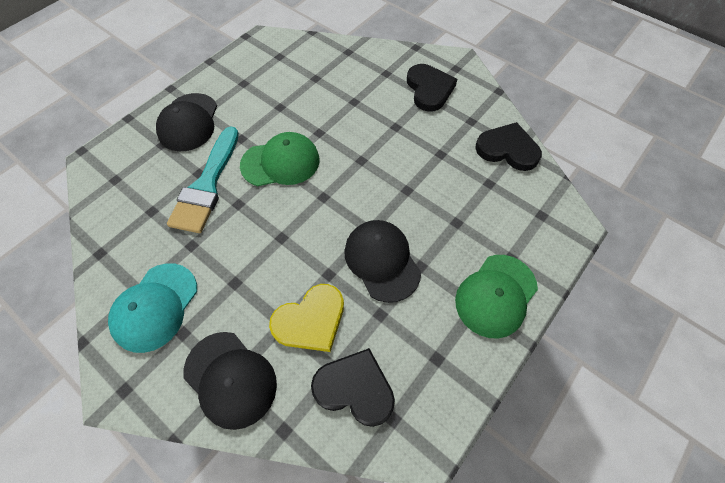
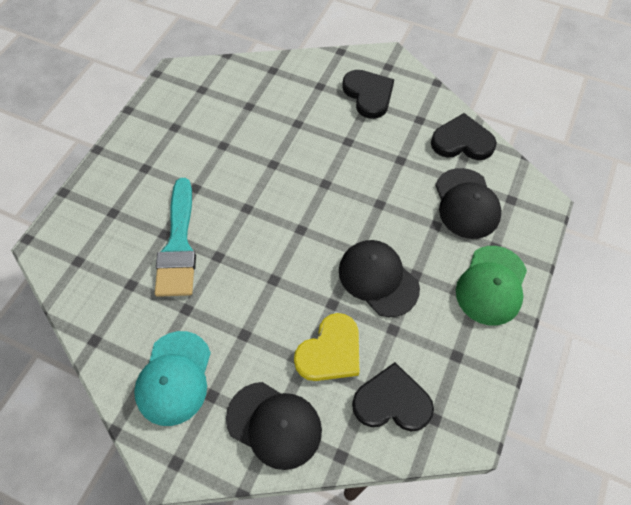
camera: 15 degrees left, 0 degrees up
black cap [156,93,217,151] -> black cap moved to [435,168,502,239]
green cap [240,132,320,186] -> none

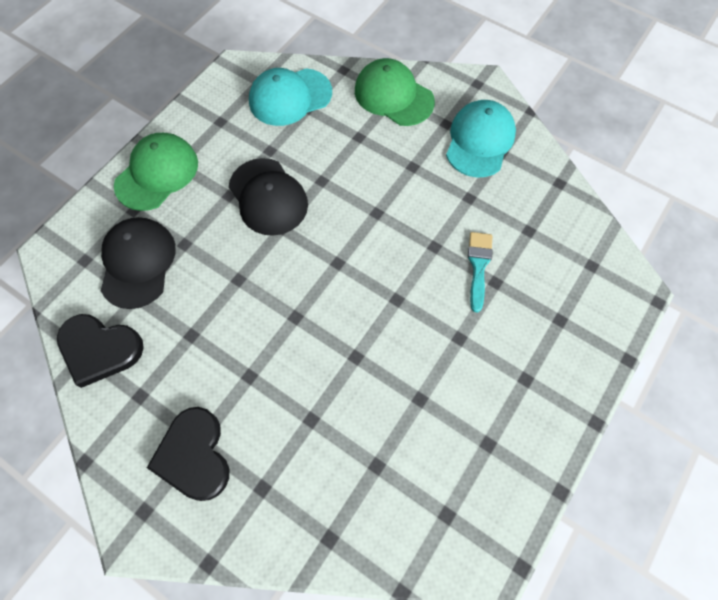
camera: 170 degrees left, 5 degrees up
turquoise brush [155,178,196,297] -> turquoise brush [468,232,493,312], size x0.56
black cap [226,382,322,470] -> green cap [355,58,435,126]
yellow heart [294,313,359,381] -> none
black heart [352,362,434,431] -> turquoise cap [249,68,332,126]

